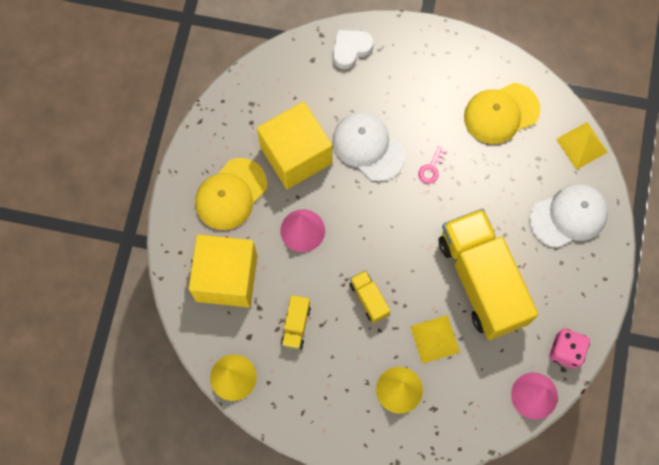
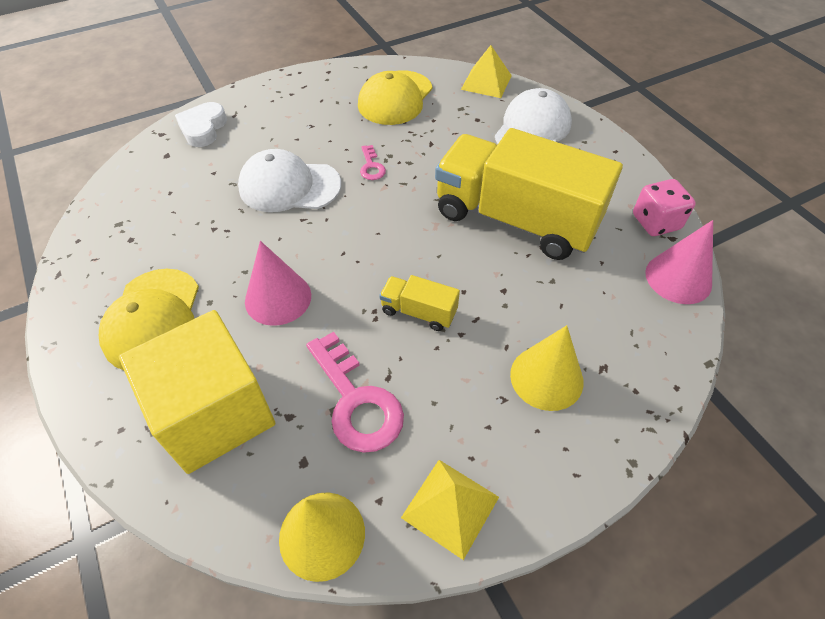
camera: 40 degrees left, 20 degrees down
yellow cube [257,102,332,189] -> none
yellow truck [281,295,311,350] -> pink key [306,332,404,453]
yellow pyramid [410,315,460,364] -> yellow pyramid moved to [401,460,499,560]

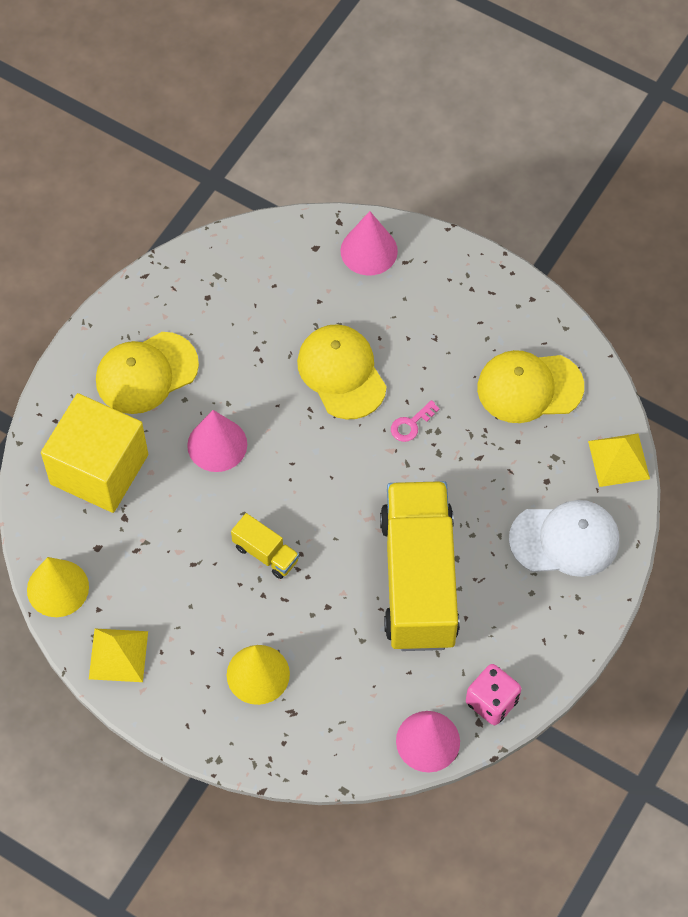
camera: 60 degrees right, 10 degrees up
white heart [175,102,227,147] -> pink cone [340,211,398,276]
white cap [238,149,341,212] -> yellow cap [297,324,387,420]
pink key [306,332,404,453] -> none
yellow truck [379,275,460,331] -> yellow truck turned 135 degrees clockwise [231,513,299,579]

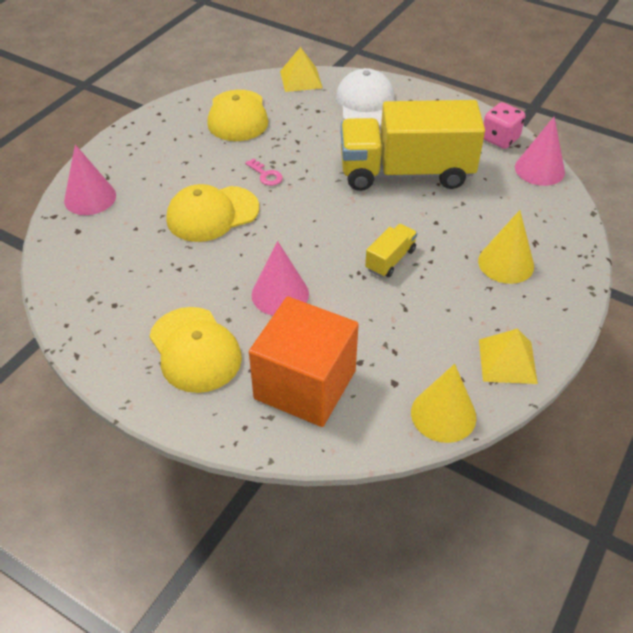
camera: 90 degrees left, 15 degrees down
yellow cube [41,393,148,513] -> orange cube [249,296,359,427]

